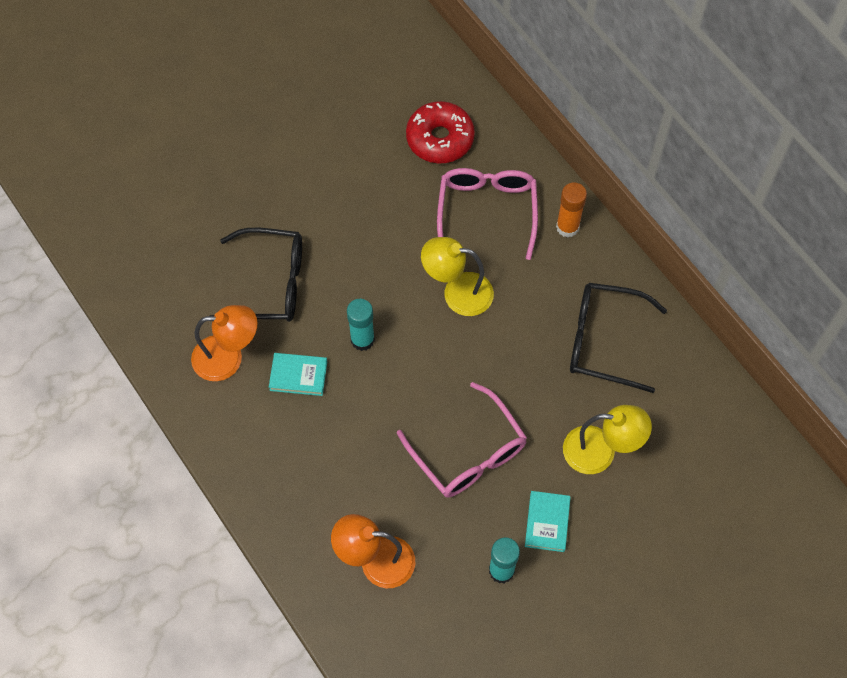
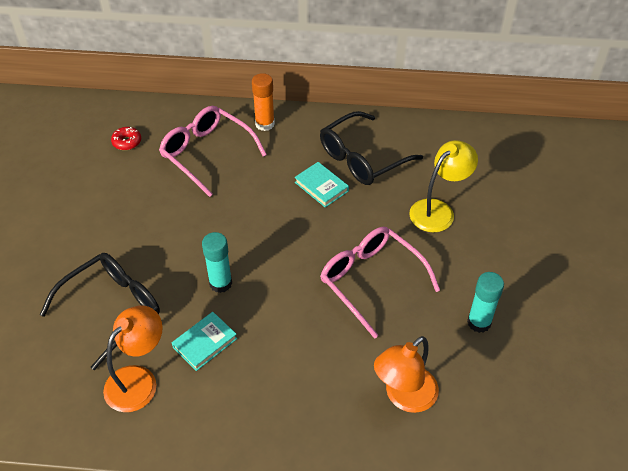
camera: 50 degrees left, 15 degrees down
pink glasses [397,382,527,497] -> pink glasses turned 135 degrees counterclockwise [320,227,440,339]
red donut [406,101,475,163] -> red donut [111,127,141,150], size x0.49
yellow lamp [421,237,494,316] -> none
turquoise book [525,491,571,552] -> turquoise book moved to [295,162,349,207]

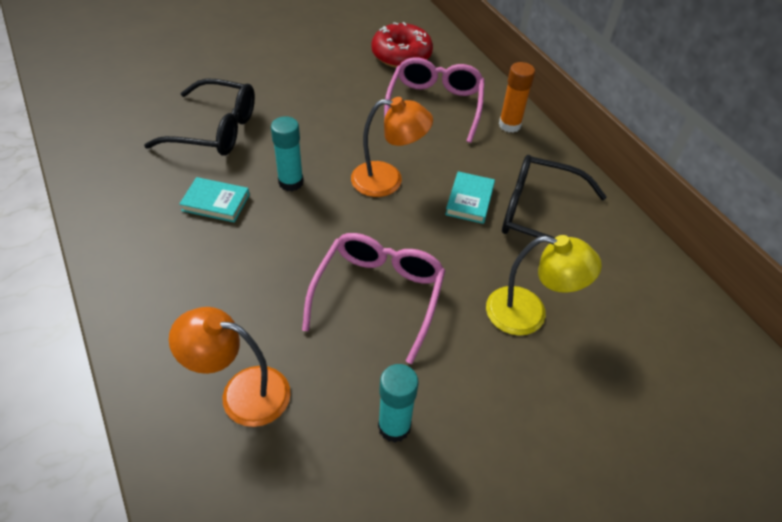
camera: 55 degrees right, 0 degrees up
orange lamp [103,305,163,412] -> orange lamp moved to [351,97,433,197]
red donut [111,127,141,150] -> red donut [371,22,433,68], size x2.02

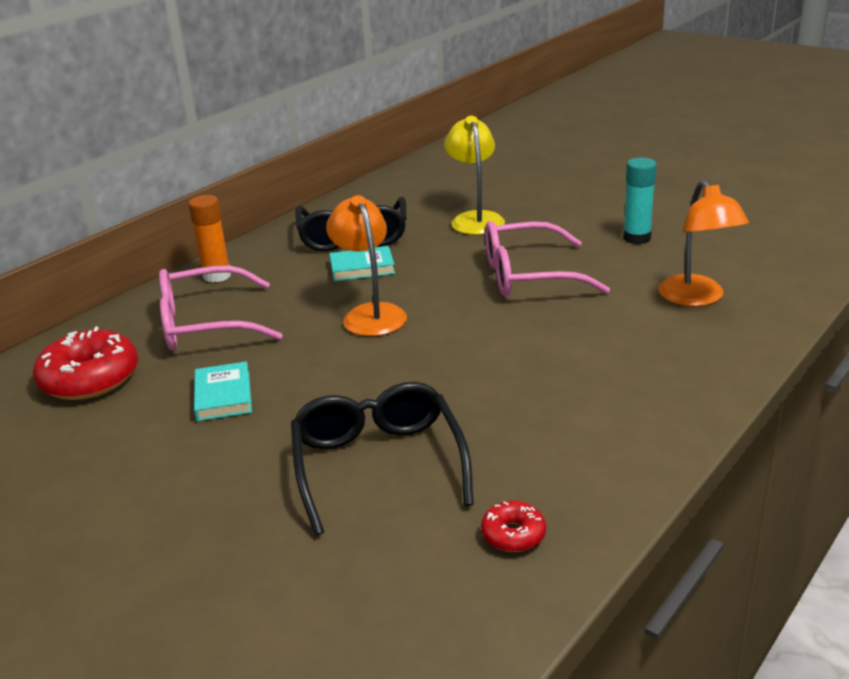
camera: 110 degrees left, 20 degrees down
turquoise book [179,177,249,222] -> turquoise book moved to [194,361,252,421]
turquoise glue stick [271,116,304,191] -> none
none -> red donut [481,501,546,552]

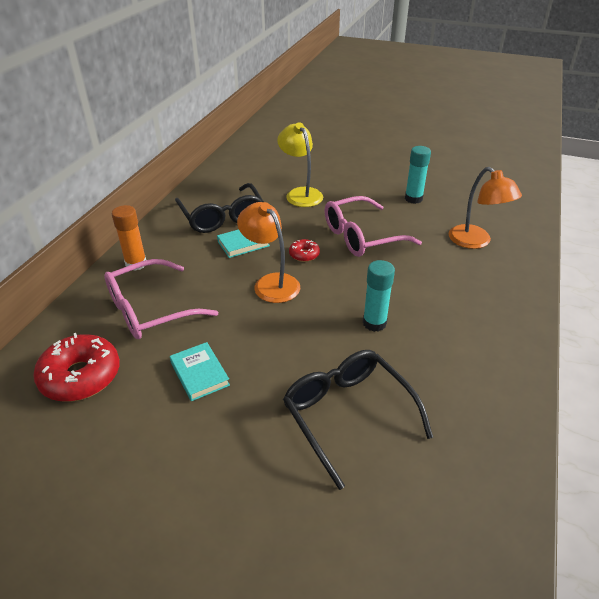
camera: 20 degrees left, 10 degrees up
red donut [481,501,546,552] -> red donut moved to [289,239,320,262]
none -> turquoise glue stick [363,260,395,332]

